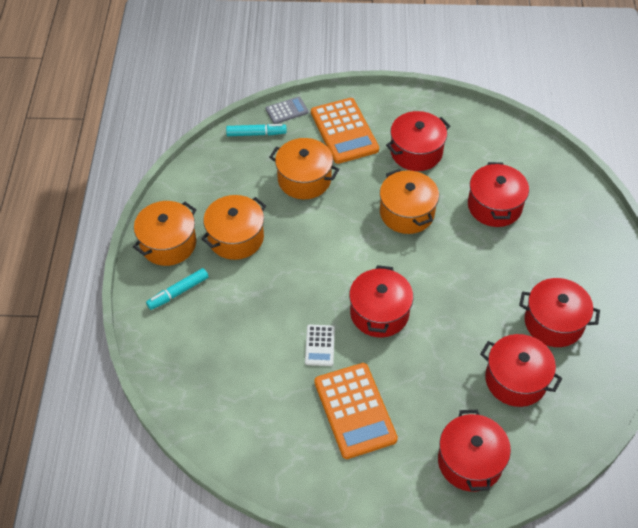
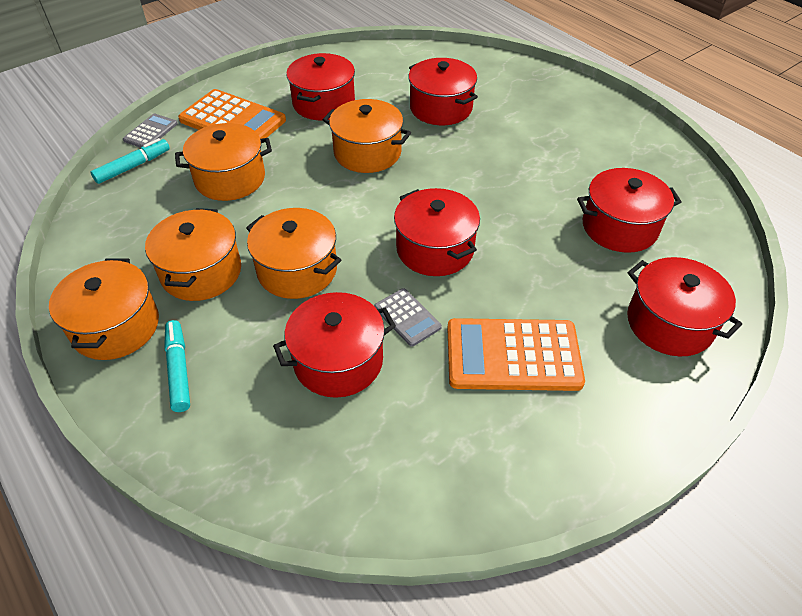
camera: 40 degrees left, 5 degrees down
turquoise marker [146,268,209,310] -> turquoise marker turned 150 degrees clockwise [164,320,190,412]
white calculator [305,325,335,366] -> grey calculator [374,288,442,347]
orange calculator [314,363,398,459] -> orange calculator turned 150 degrees clockwise [447,318,585,391]
red pot [519,278,600,347] -> red pot moved to [273,292,396,398]
none -> orange pot [246,208,341,299]

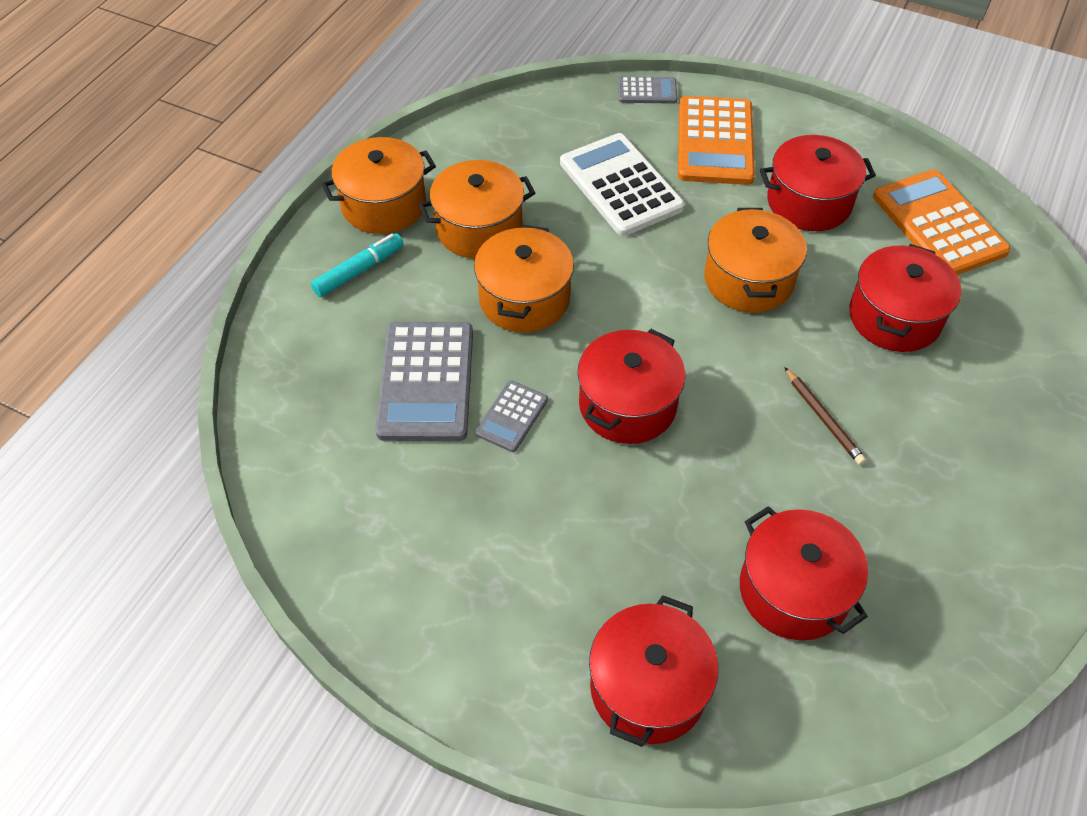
camera: 65 degrees right, 5 degrees up
turquoise marker [91,138,170,184] -> none
orange pot [175,123,272,201] -> white calculator [560,133,685,236]
red pot [273,292,396,398] -> grey calculator [375,322,473,441]
orange calculator [447,318,585,391] -> orange calculator moved to [873,169,1011,275]
none -> brown pencil [784,367,866,465]

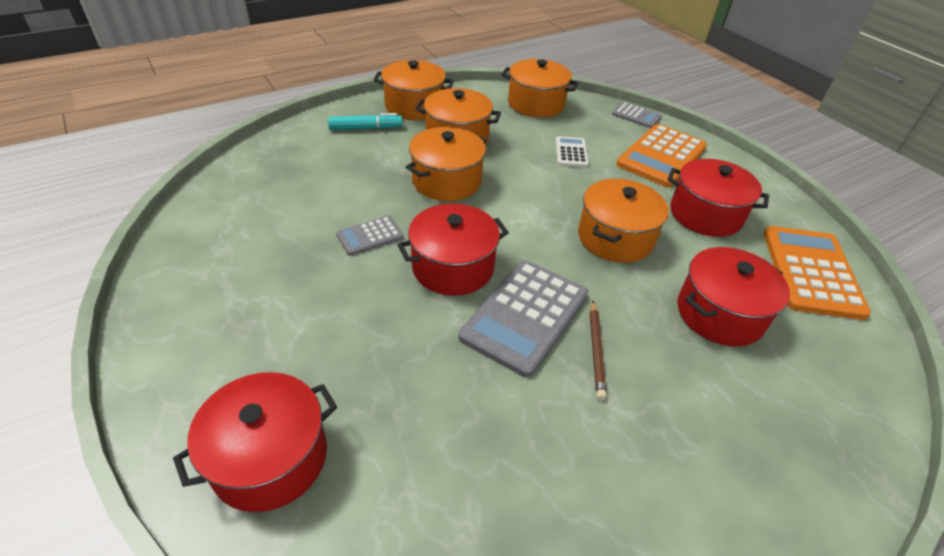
camera: 30 degrees right, 10 degrees down
grey calculator [375,322,473,441] -> grey calculator moved to [459,260,588,378]
white calculator [560,133,685,236] -> white calculator [556,136,589,167], size x0.51
red pot [740,506,868,641] -> none
none -> orange pot [501,59,579,118]

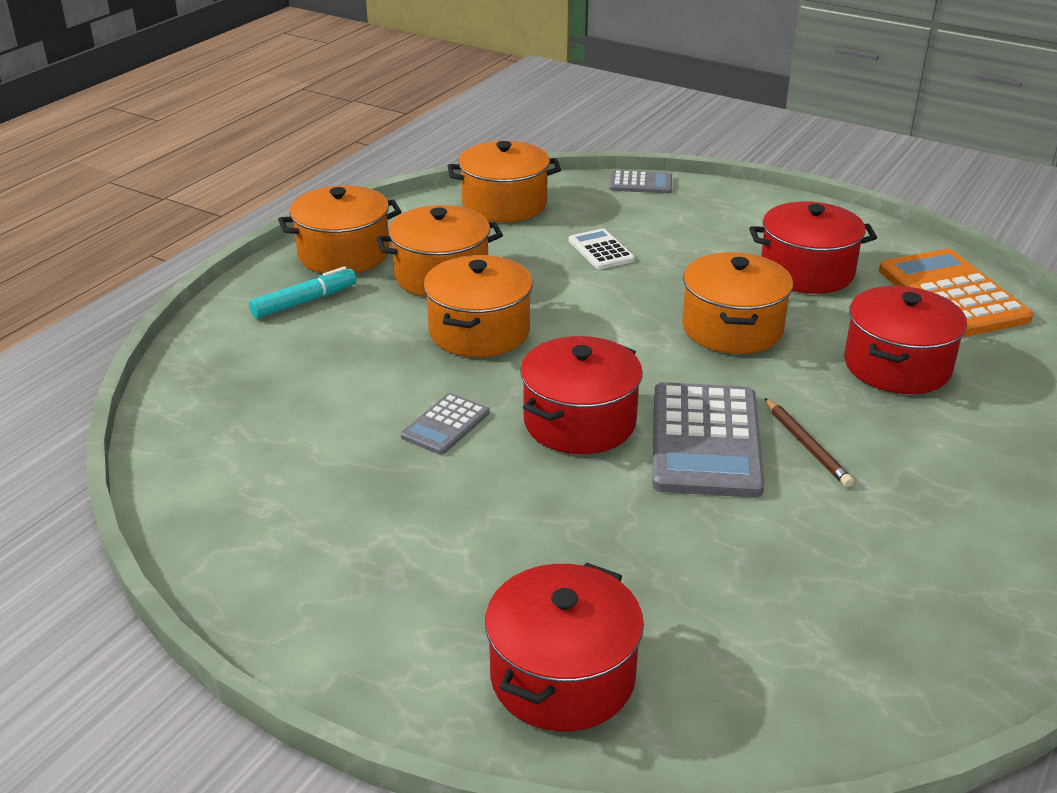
camera: 25 degrees left, 10 degrees down
orange calculator [616,124,707,188] -> none

